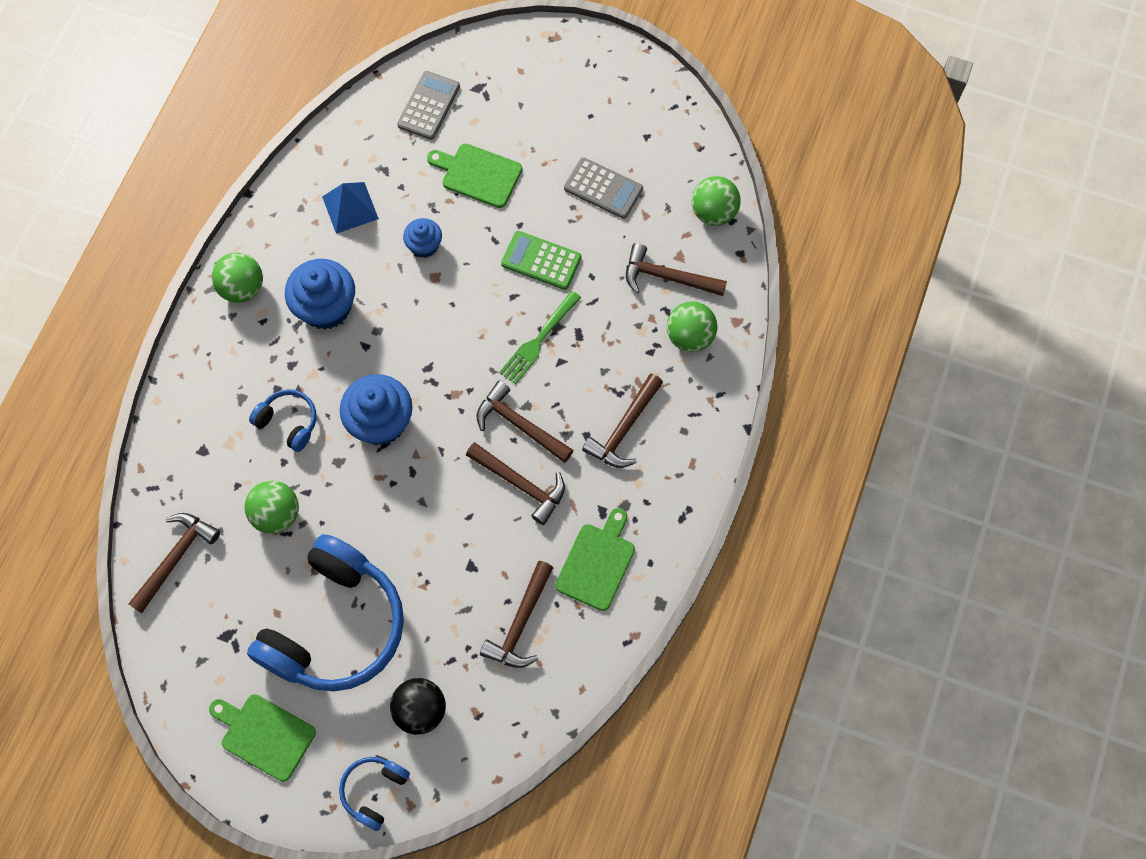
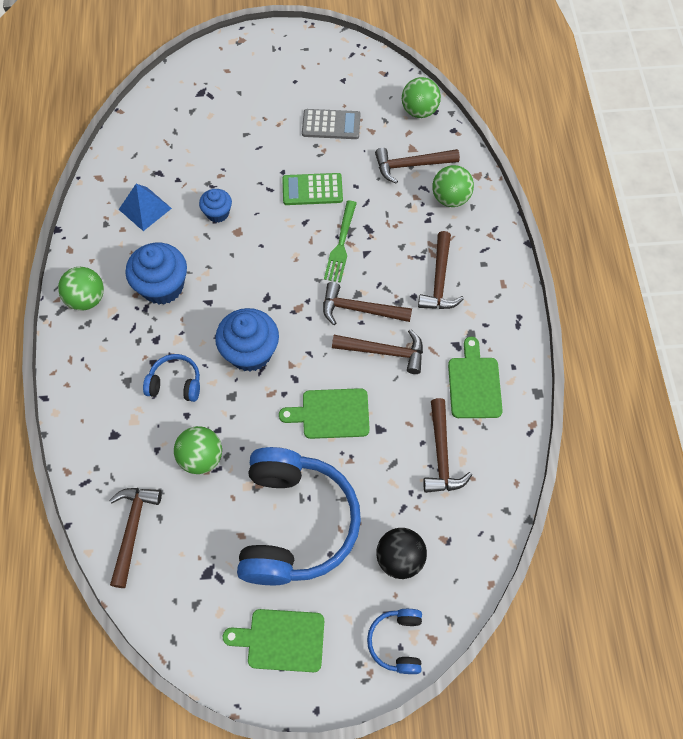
camera: 25 degrees left, 5 degrees down
grey calculator [397,71,460,140] -> none
green cutting board [427,143,522,208] -> green cutting board moved to [279,388,370,439]

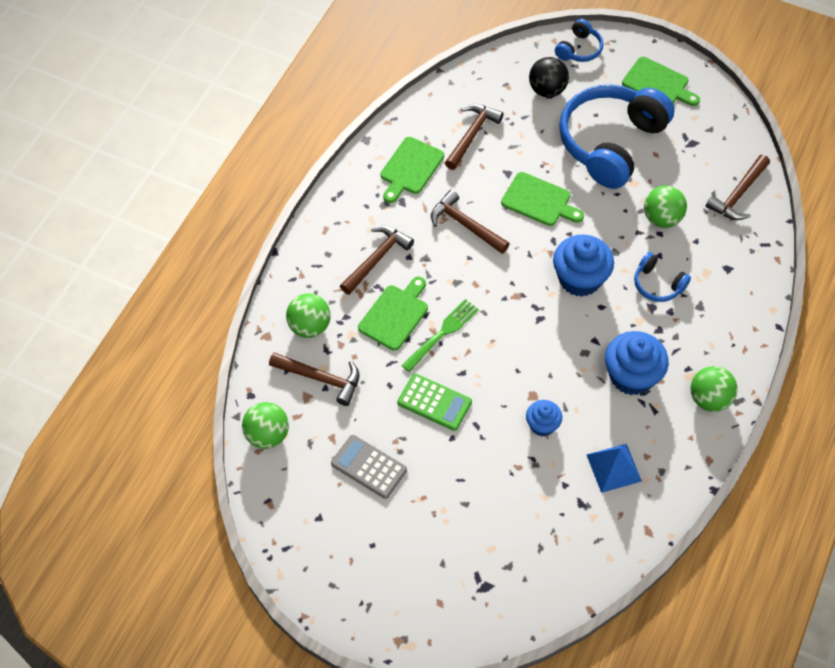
camera: 150 degrees left, 5 degrees down
brown hammer [323,282,412,325] -> none
none -> green cutting board [358,277,428,351]

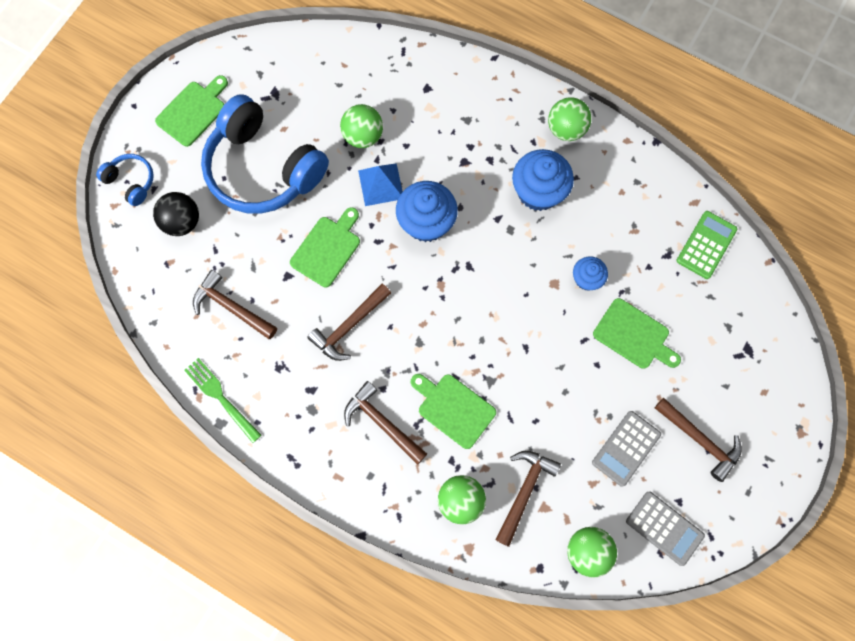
camera: 85 degrees left, 15 degrees up
green cutting board [380,137,444,203] -> green cutting board moved to [593,298,681,369]
green calculator [397,373,472,431] -> green calculator moved to [677,211,737,279]
green fork [401,299,479,372] -> green fork moved to [184,358,261,443]
blue pyramid [587,444,642,493] -> blue pyramid moved to [358,163,403,206]
blue headphones [634,252,691,302] -> none
brown hammer [706,155,770,220] -> brown hammer moved to [655,398,742,482]
none -> grey calculator [626,492,705,566]

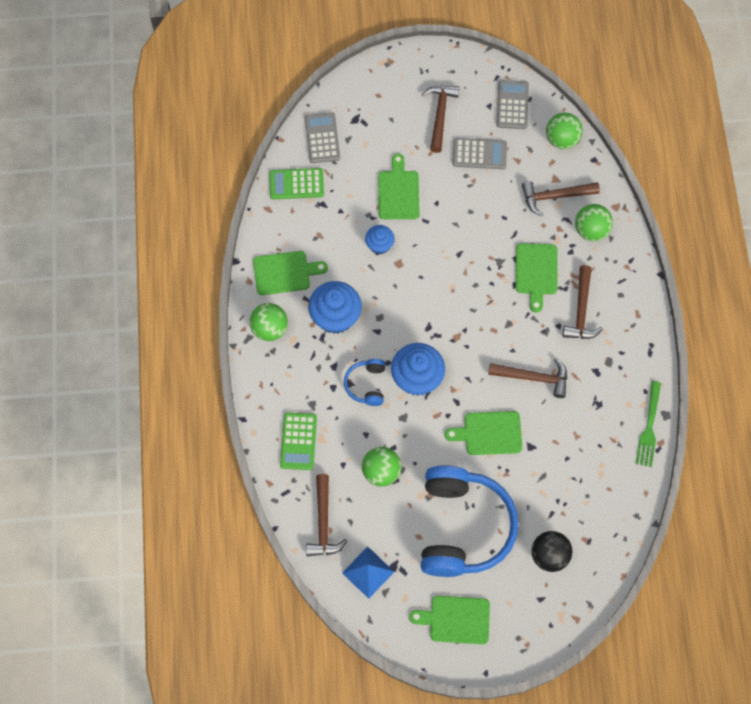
camera: 125 degrees left, 5 degrees down
blue headphones [96,154,154,206] -> blue headphones moved to [344,359,385,406]
brown hammer [193,270,277,339] -> brown hammer moved to [306,474,347,556]
blue pyramid [358,163,403,206] -> blue pyramid moved to [342,546,394,599]
none -> green cutting board [253,251,328,295]
none -> green calculator [280,413,317,470]
none -> grey calculator [305,112,340,163]

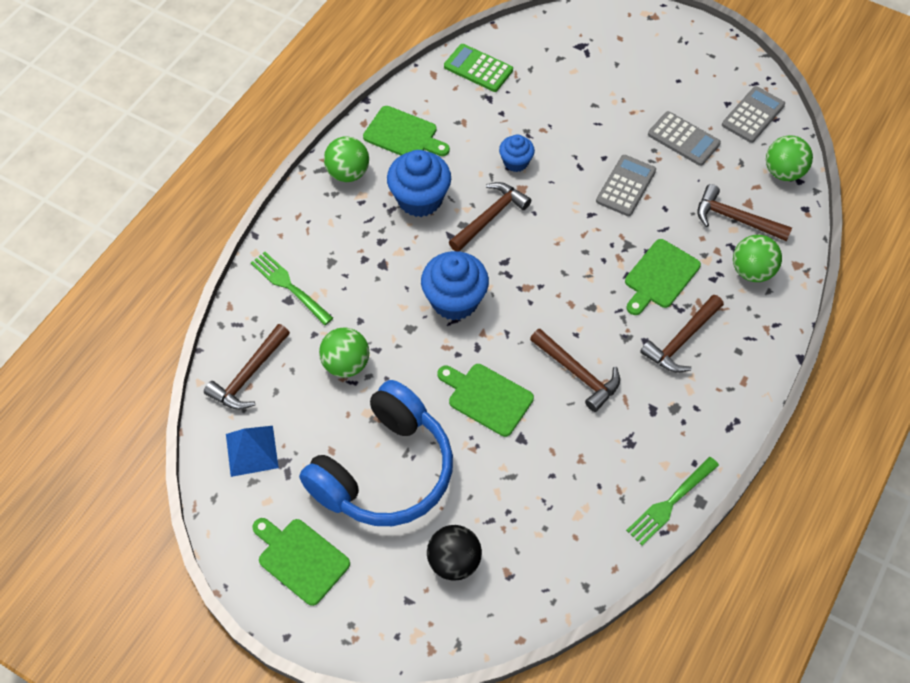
camera: 35 degrees right, 10 degrees down
green calculator [280,413,317,470] -> green fork [251,252,333,325]
grey calculator [305,112,340,163] -> grey calculator moved to [596,155,656,216]
blue headphones [344,359,385,406] -> none
green cutting board [378,154,419,219] -> none
brown hammer [422,86,460,153] -> brown hammer moved to [449,182,531,251]

